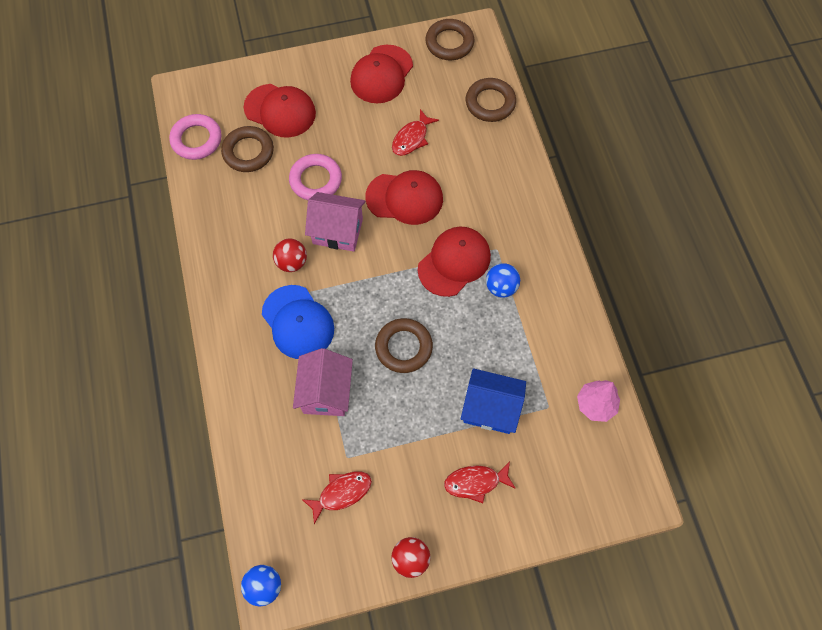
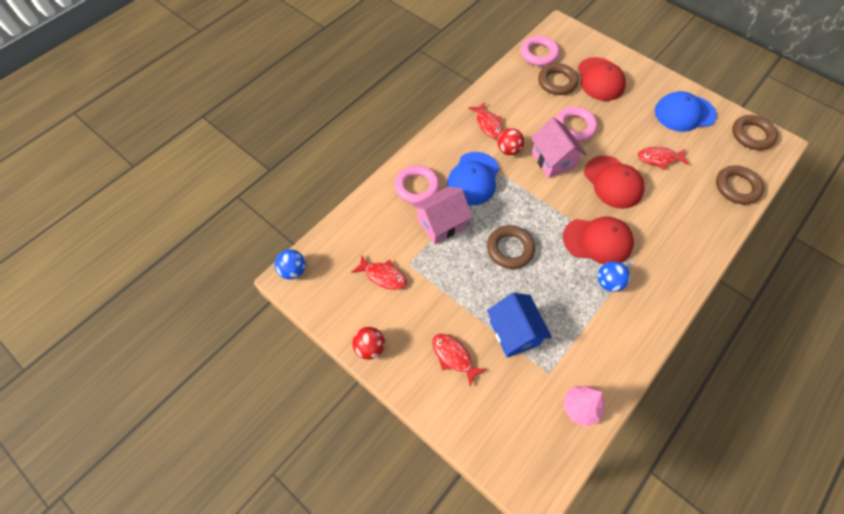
camera: 55 degrees right, 5 degrees down
red cap [350,45,413,103] -> blue cap [655,91,717,132]
none -> pink ring [395,165,440,204]
none -> red fish [468,102,503,139]

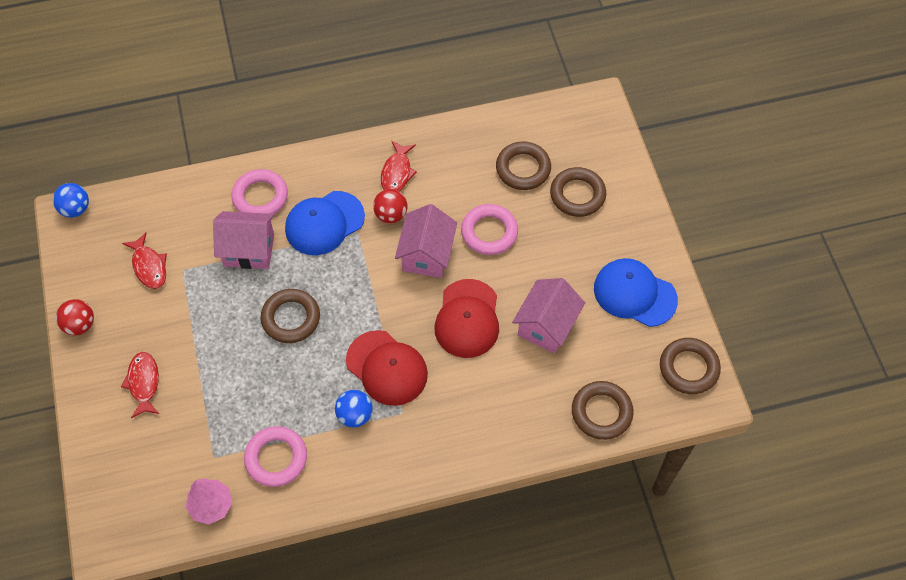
camera: 35 degrees right, 0 degrees up
blue house [487,293,552,358] -> none
pink ring [520,36,559,66] -> pink ring moved to [244,426,307,487]
red cap [578,57,626,101] -> brown ring [550,167,606,217]
red fish [638,147,689,170] -> pink house [512,278,585,354]

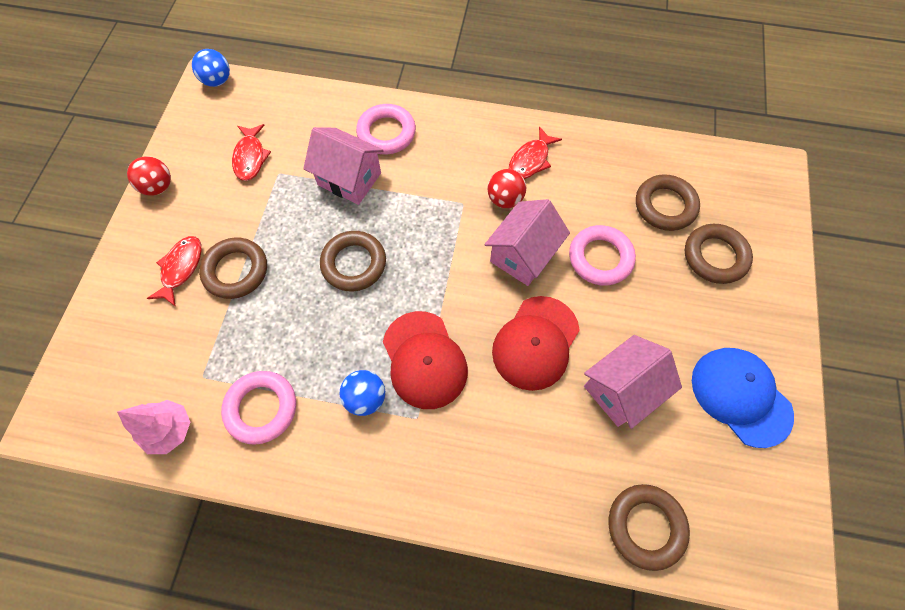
camera: 25 degrees right, 5 degrees up
blue cap [285,191,365,255] -> none
brown ring [660,338,721,394] -> brown ring moved to [199,237,267,299]

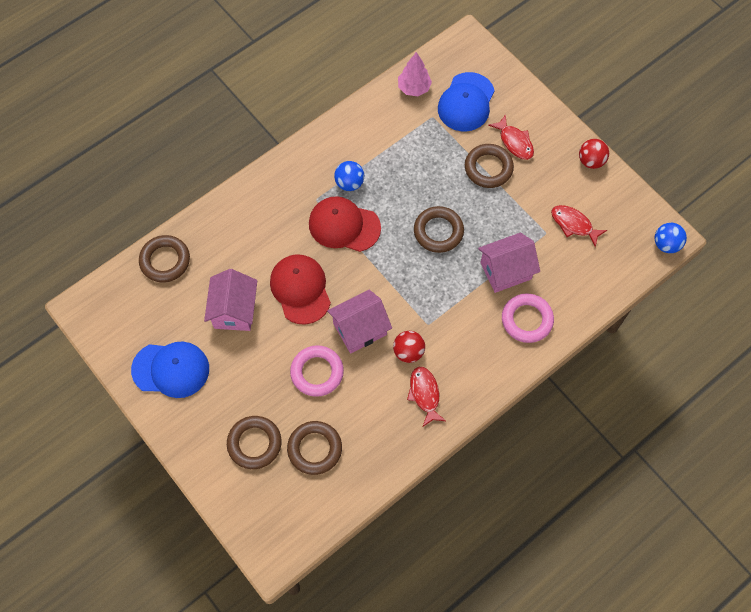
camera: 130 degrees right, 0 degrees up
pink ring [221,371,296,445] -> none
pink house [484,199,570,286] -> pink house turned 75 degrees clockwise [327,290,392,353]
none -> blue cap [438,72,495,131]

